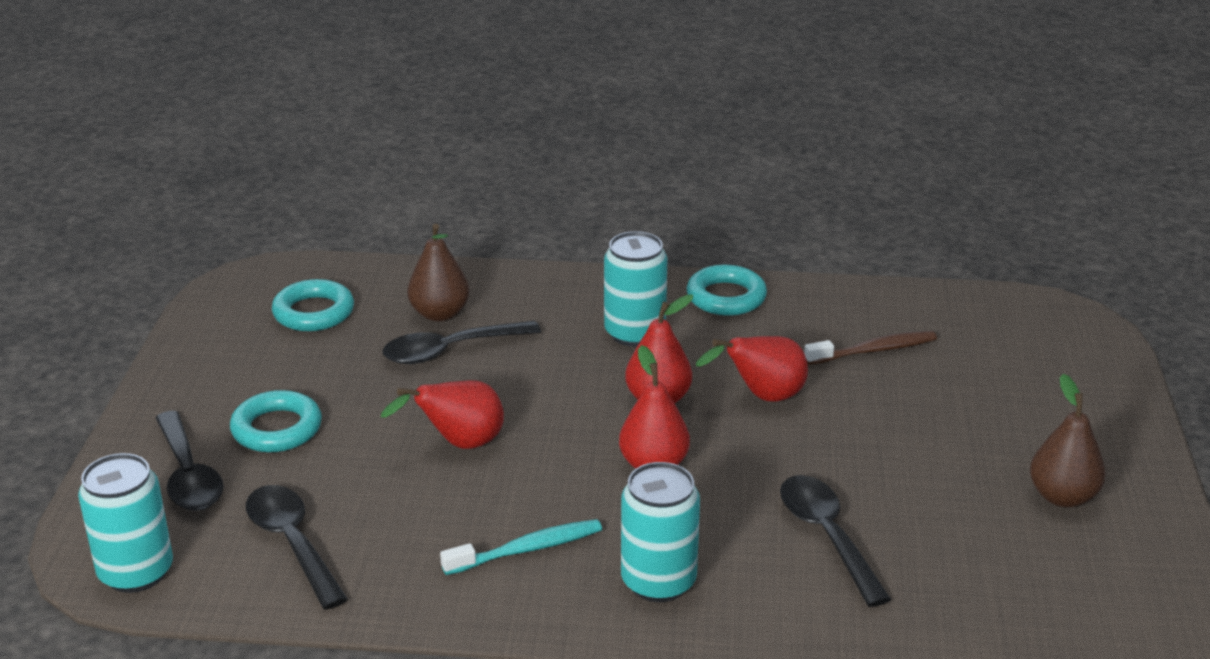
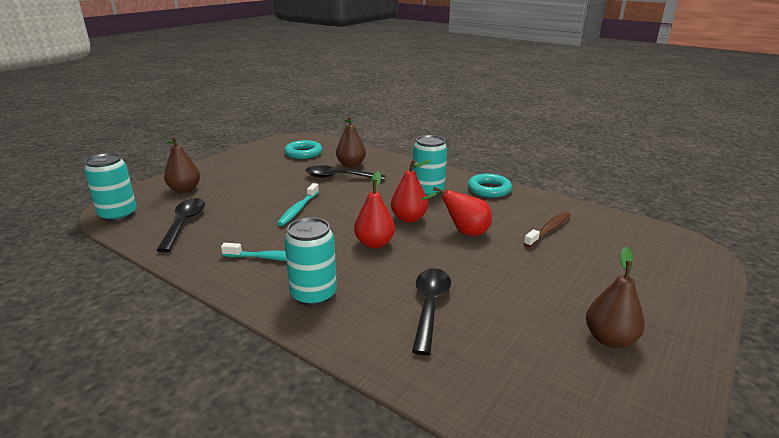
camera: 30 degrees right, 5 degrees down
black spoon [156,411,224,511] -> brown pear [163,136,200,193]
turquoise ring [230,390,322,452] -> none
red pear [381,380,504,449] -> turquoise toothbrush [277,183,319,226]
brown toothbrush [804,331,937,365] -> brown toothbrush turned 60 degrees counterclockwise [523,212,570,247]

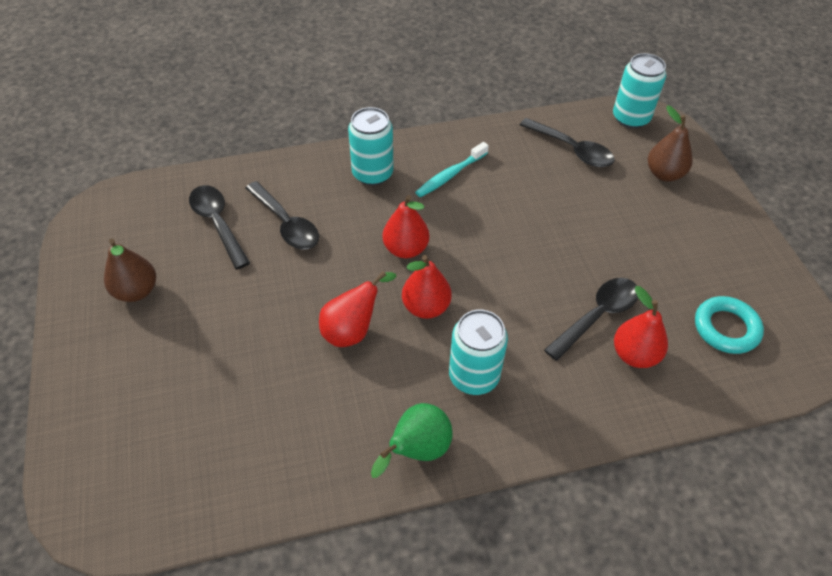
camera: 130 degrees right, 25 degrees up
turquoise toothbrush [277,183,319,226] -> none
brown pear [336,116,366,167] -> red pear [614,286,668,368]
turquoise ring [468,174,512,198] -> green pear [371,403,453,478]
brown toothbrush [523,212,570,247] -> none
none -> black spoon [189,185,250,269]

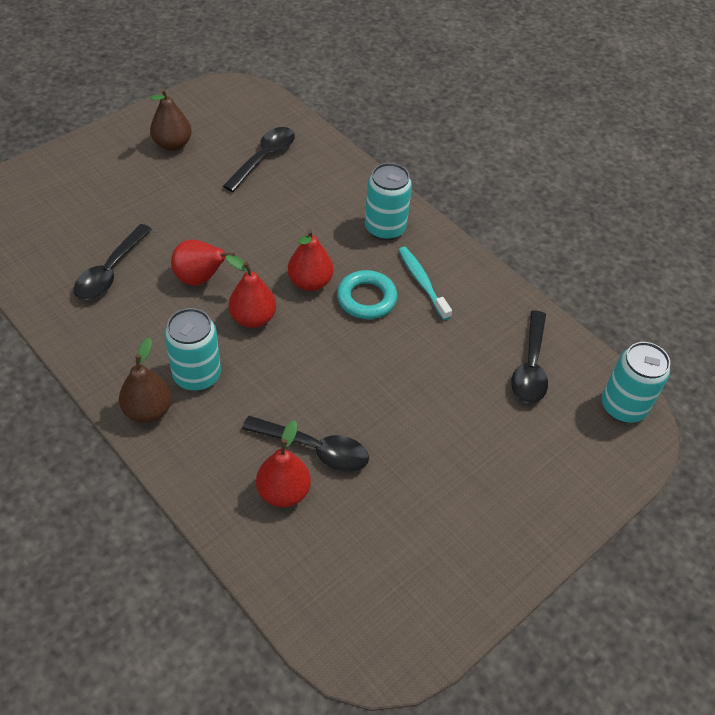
camera: 60 degrees right, 0 degrees up
black spoon [245,181,319,249] -> black spoon moved to [74,224,152,300]
green pear [371,403,453,478] -> none
turquoise toothbrush [415,142,489,197] -> turquoise toothbrush turned 45 degrees clockwise [398,247,452,320]
brown pear [648,105,693,181] -> brown pear moved to [119,337,172,423]
turquoise ring [695,296,764,354] -> turquoise ring moved to [337,270,397,319]

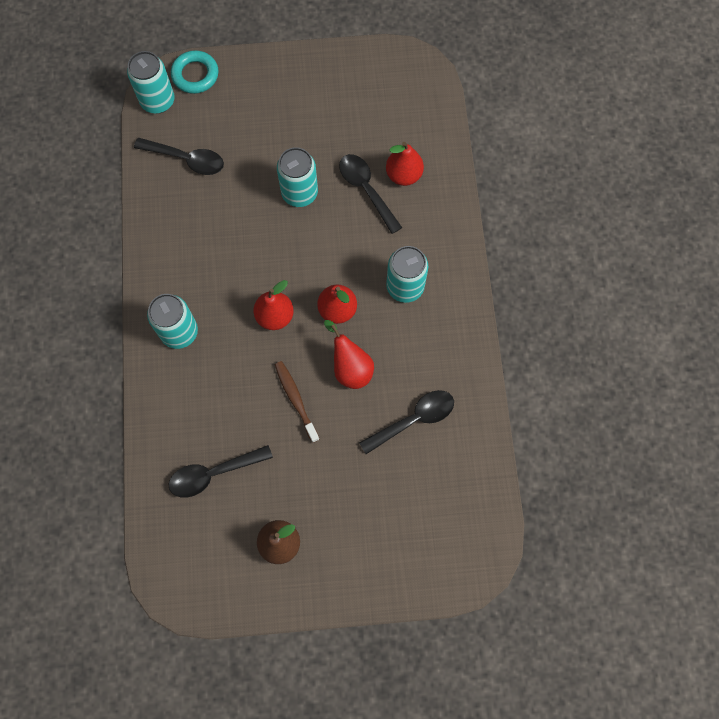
camera: 140 degrees left, 20 degrees up
brown pear [119,337,172,423] -> none
turquoise ring [337,270,397,319] -> turquoise ring moved to [171,50,218,94]
turquoise toothbrush [398,247,452,320] -> none
black spoon [511,311,548,404] -> black spoon turned 60 degrees clockwise [134,138,224,175]
none -> brown toothbrush [275,361,319,443]
none -> turquoise can [277,147,318,207]

